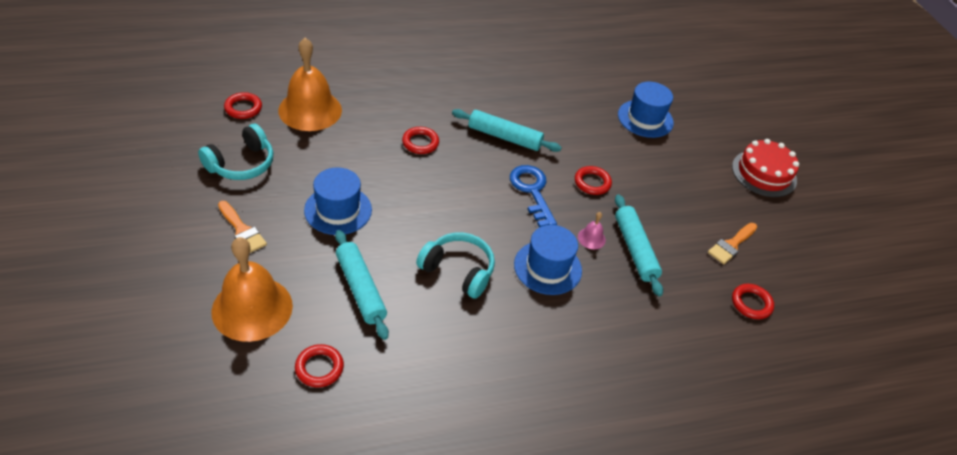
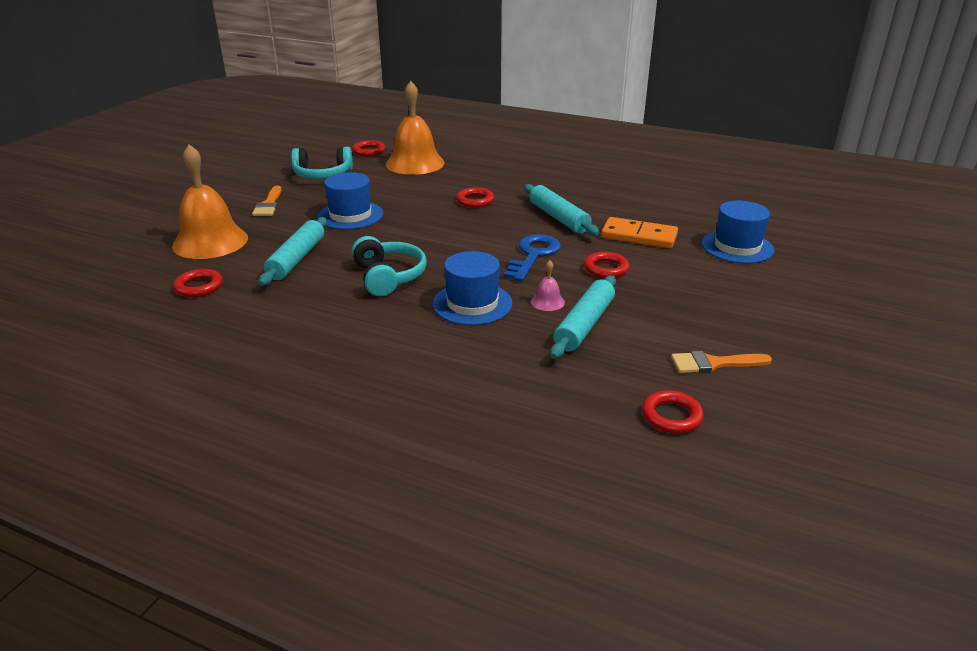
camera: 45 degrees right, 15 degrees down
red cake [732,139,799,197] -> none
none -> orange domino [601,217,678,248]

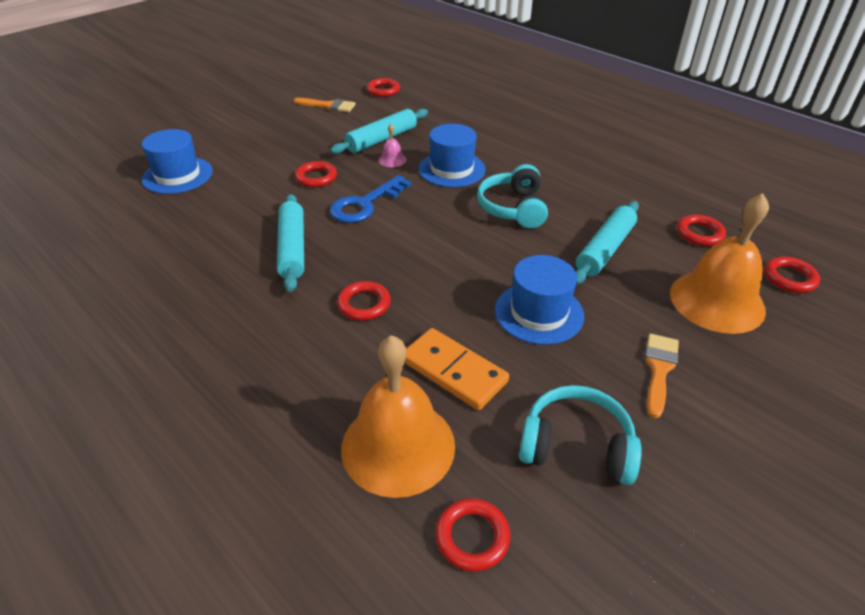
camera: 160 degrees left, 10 degrees up
orange domino [601,217,678,248] -> orange domino moved to [405,328,509,410]
none -> red ring [764,257,820,293]

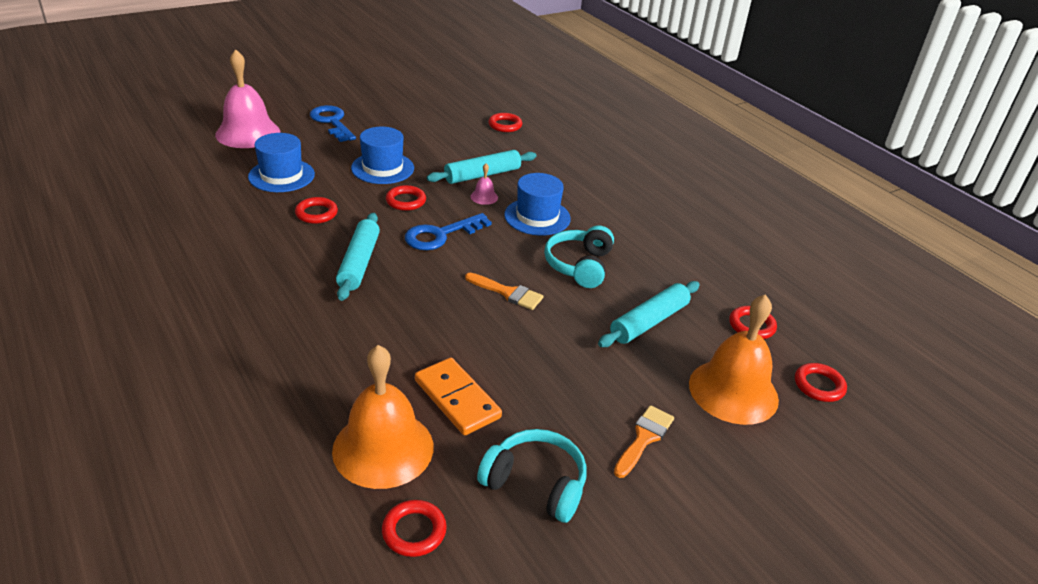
camera: 10 degrees right, 5 degrees down
orange brush [294,98,356,112] -> orange brush moved to [465,273,543,310]
red ring [337,281,391,321] -> red ring moved to [295,197,338,224]
blue hat [495,255,584,345] -> blue hat moved to [351,127,414,184]
none -> pink bell [215,49,280,148]
none -> blue key [310,105,356,142]

